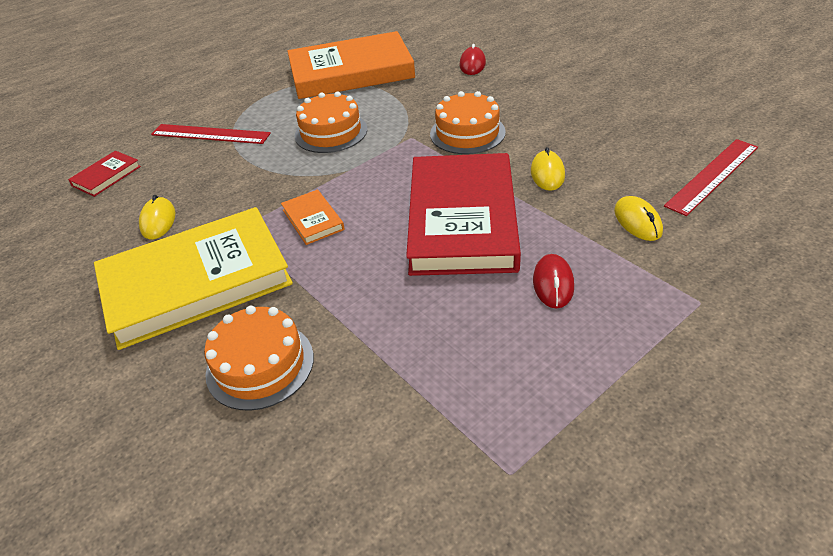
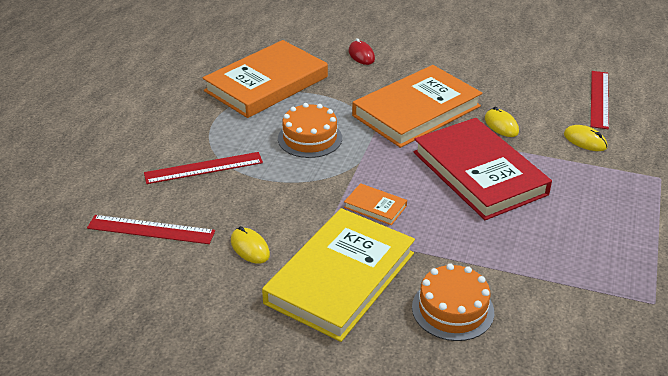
camera: 35 degrees left, 5 degrees down
red book [68,151,141,197] -> red ruler [87,215,215,244]
orange cake [430,91,506,154] -> orange book [352,65,482,148]
red mouse [533,254,574,308] -> none

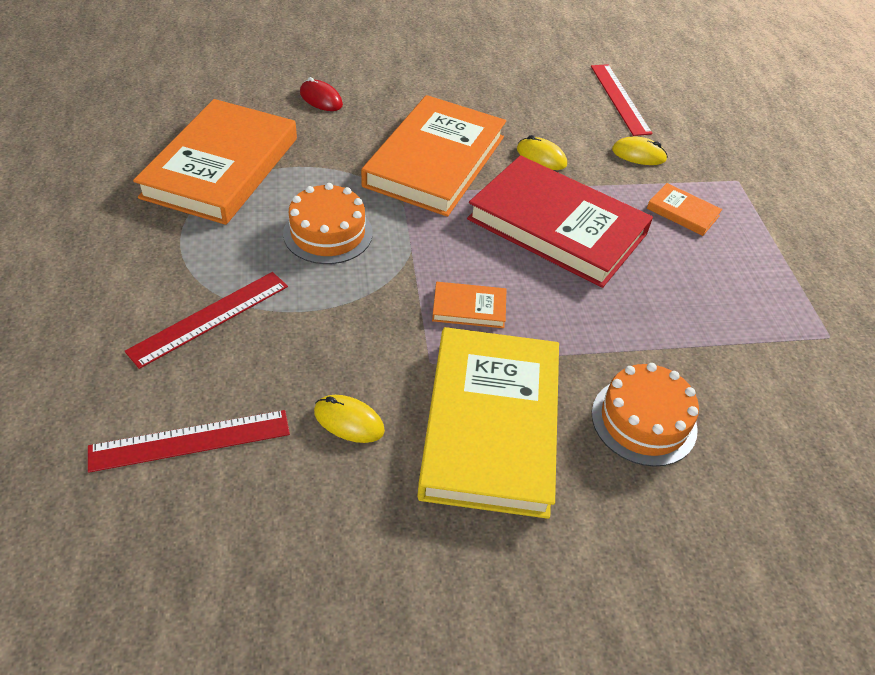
camera: 30 degrees left, 10 degrees up
none -> orange book [647,183,722,236]

